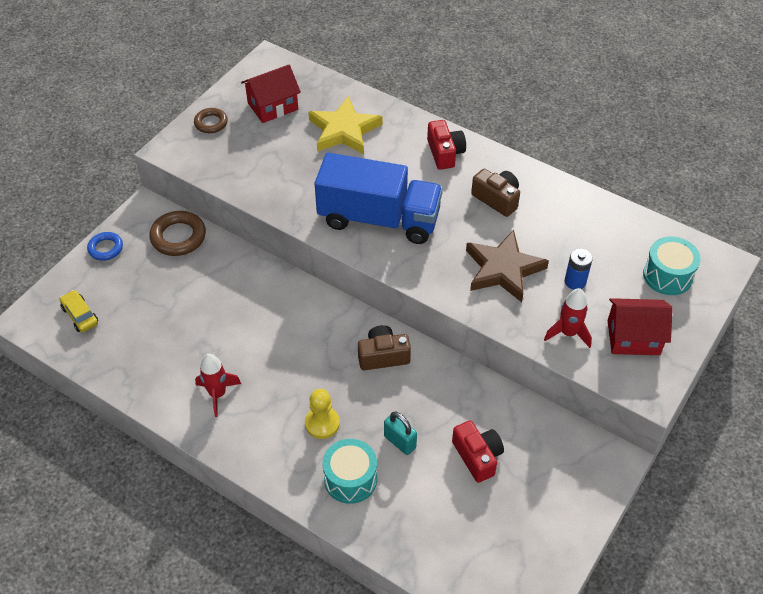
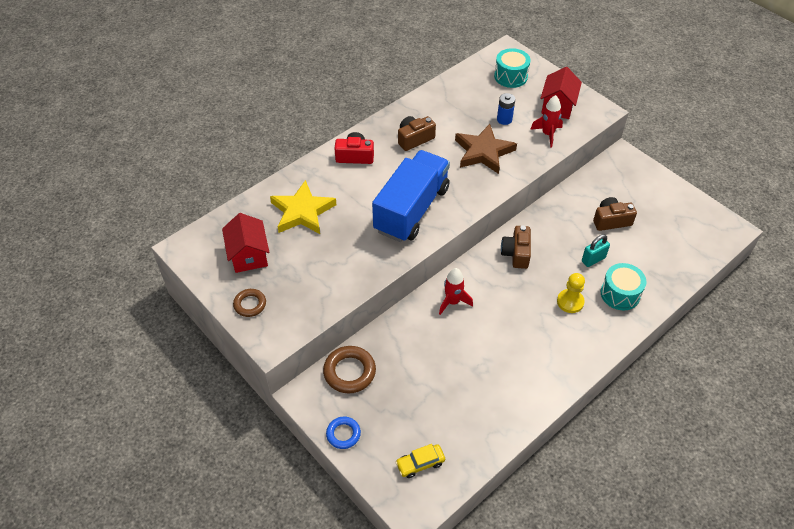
camera: 75 degrees left, 0 degrees up
red rocket [195,354,241,417] -> red rocket moved to [439,268,473,315]
red camera [452,420,504,483] -> brown camera [593,197,637,231]

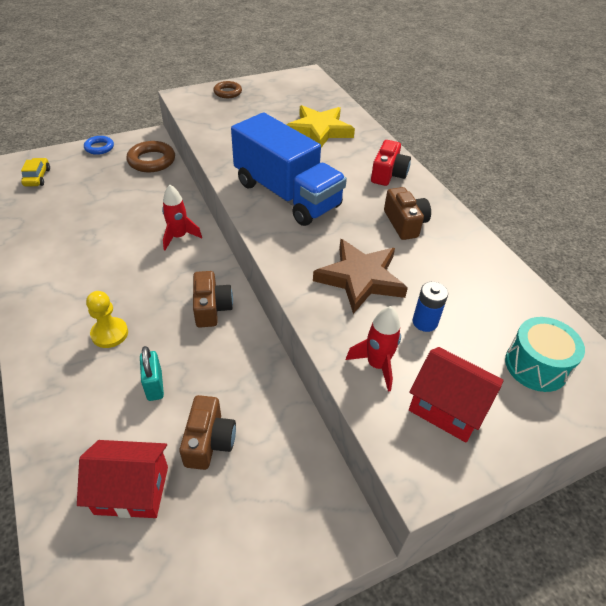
camera: 105 degrees right, 5 degrees down
red house [222,213,269,273] -> red house moved to [77,440,168,518]
brown camera [501,226,531,269] -> brown camera turned 60 degrees clockwise [193,271,233,327]
turquoise drum [601,263,647,310] -> none

